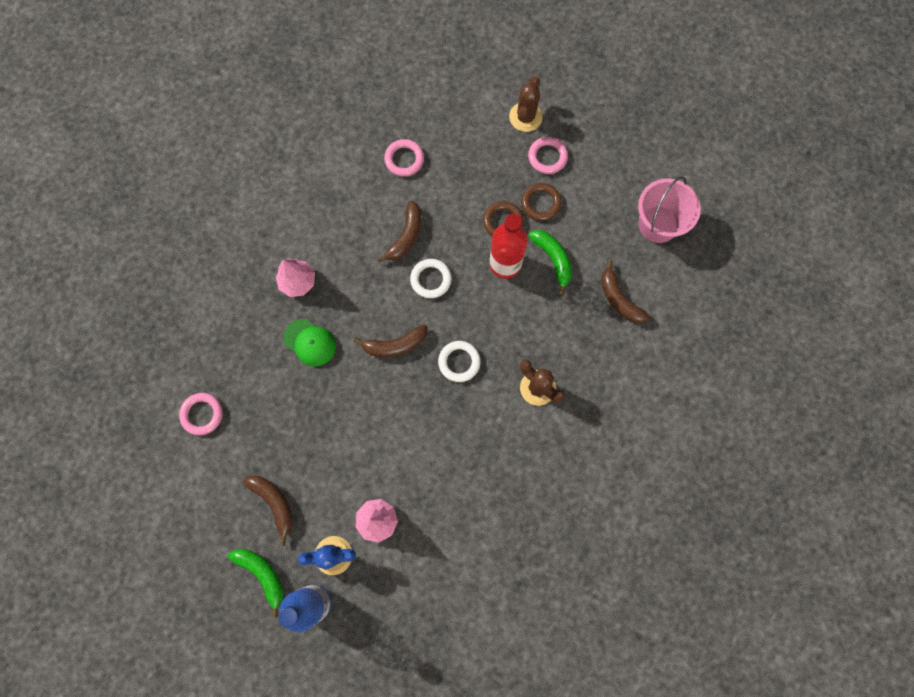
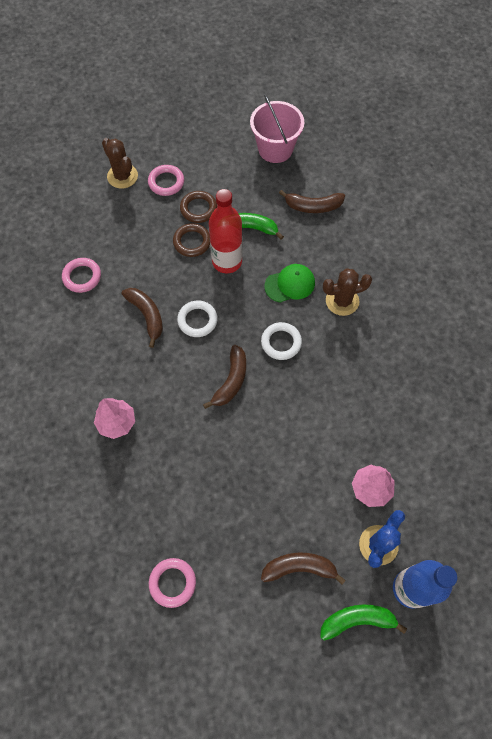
camera: 55 degrees left, 10 degrees down
green cap [283,319,336,366] -> green cap moved to [264,264,315,303]

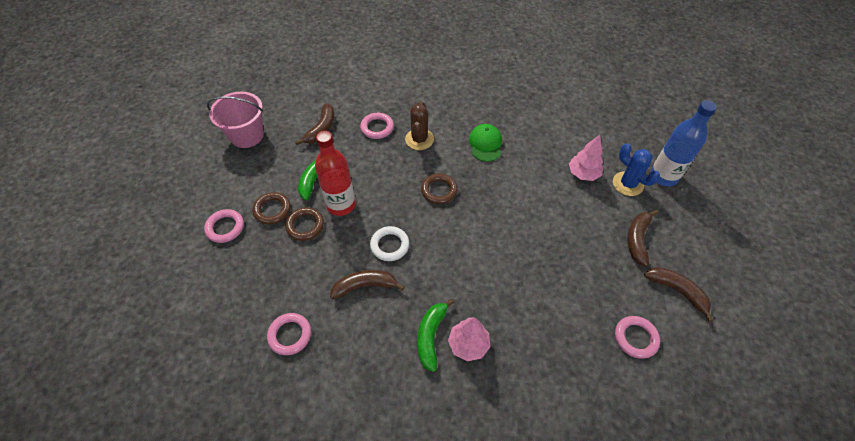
camera: 70 degrees left, 10 degrees down
brown cactus [102,138,138,189] -> none
brown banana [203,345,246,409] -> brown banana moved to [644,267,713,322]
white ring [261,322,302,360] -> brown ring [421,173,458,204]
green cap [264,264,315,303] -> green cap moved to [469,124,502,162]
green banana [320,605,407,641] -> green banana moved to [417,299,454,372]
none -> pink ring [360,113,394,139]

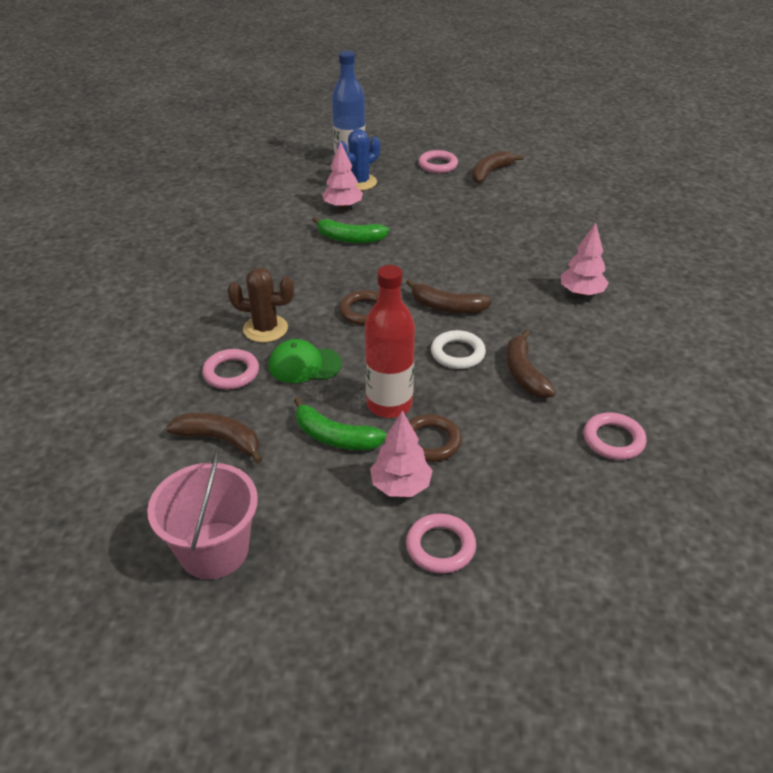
camera: 90 degrees left, 15 degrees down
brown ring [252,192,290,225] -> pink tree [370,410,433,497]
green banana [417,299,454,372] -> green banana moved to [312,216,390,243]
green cap [469,124,502,162] -> green cap moved to [269,339,342,383]
pink ring [615,316,660,359] -> pink ring moved to [418,150,458,173]
brown banana [627,209,658,266] -> brown banana moved to [406,279,492,314]

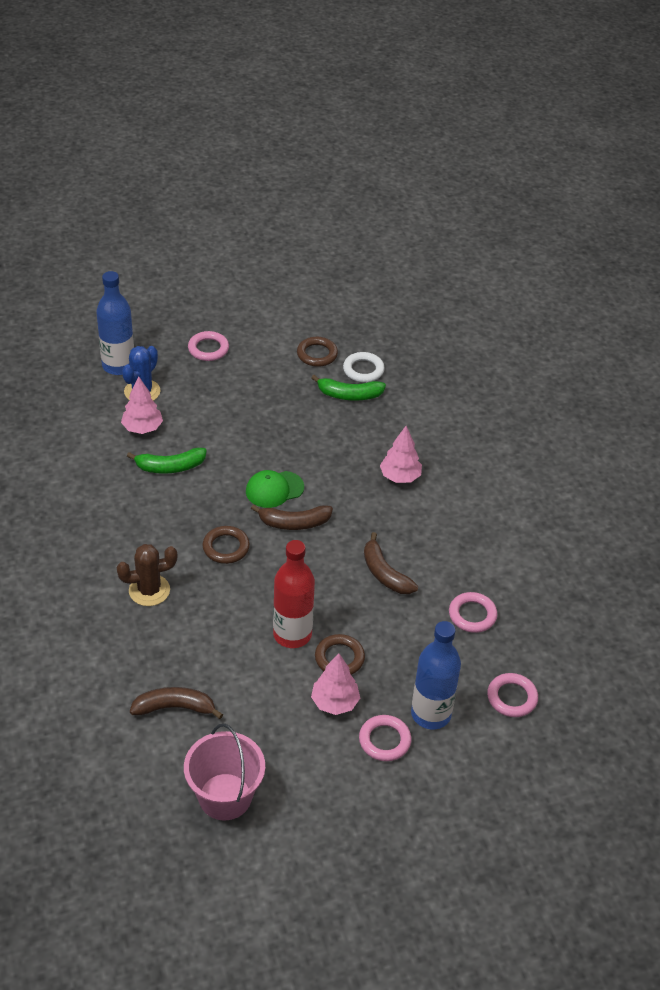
camera: 25 degrees left, 5 degrees up
pink ring [202,349,259,390] -> pink ring moved to [487,673,538,717]
green cap [269,339,342,383] -> green cap moved to [246,470,304,508]
green banana [294,397,387,450] -> green banana moved to [311,375,386,401]
white ring [431,330,486,369] -> white ring moved to [343,352,385,382]
brown banana [472,151,524,184] -> none
none -> brown ring [297,337,338,367]
none -> blue bottle [411,621,461,729]

